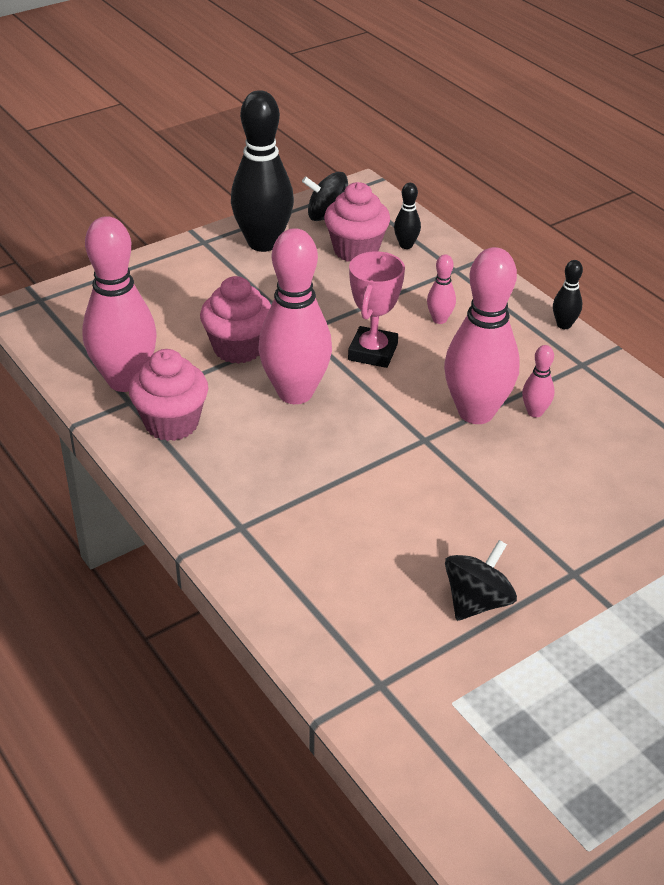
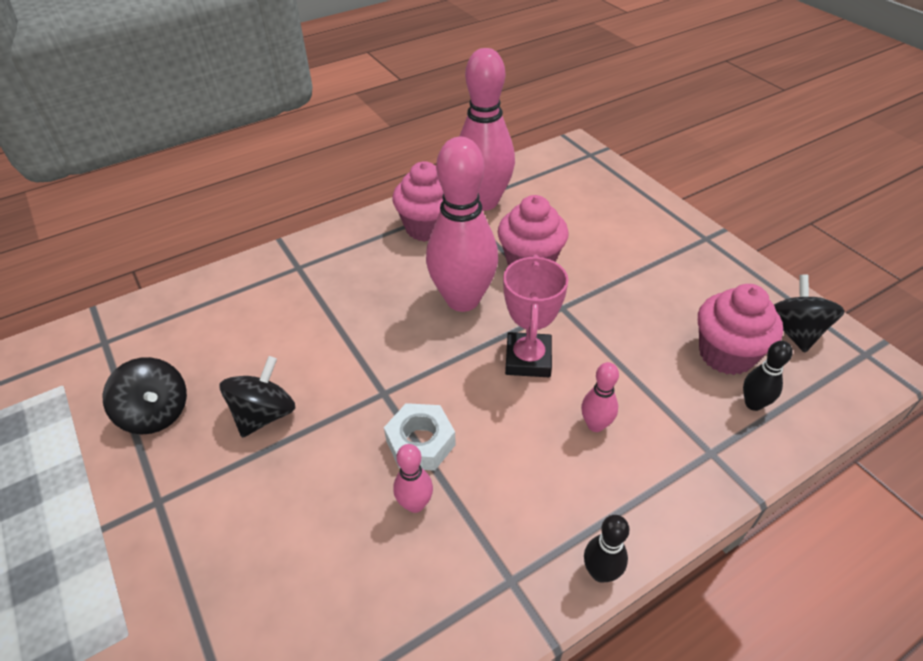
camera: 95 degrees right, 5 degrees up
black bowling pin [231,90,294,252] -> none
pink trophy [348,251,405,368] -> pink trophy turned 75 degrees clockwise [503,255,568,377]
pink bowling pin [444,247,520,424] -> white nut [384,403,456,471]
none -> black spinning top [220,356,295,438]

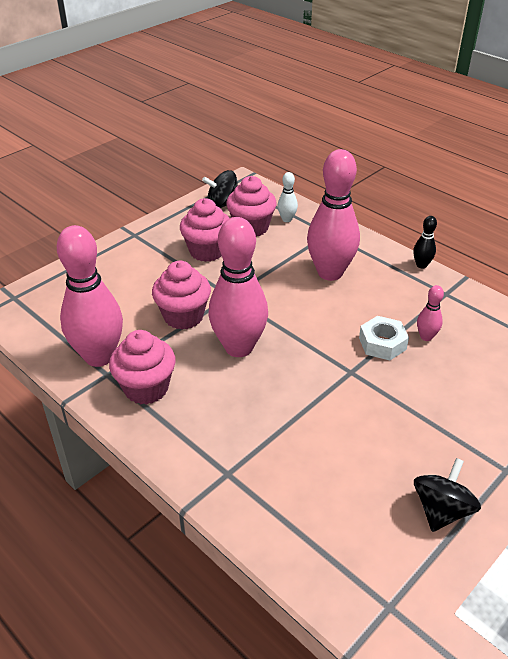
camera: 105 degrees left, 5 degrees down
black spinning top [220,356,295,438] -> none
pink trophy [503,255,568,377] -> none
pink bowling pin [581,362,619,432] -> pink bowling pin [307,149,360,281], size x2.31
black bowling pin [743,341,793,411] -> white bowling pin [278,172,298,222]
none -> pink cupcake [180,198,230,262]

